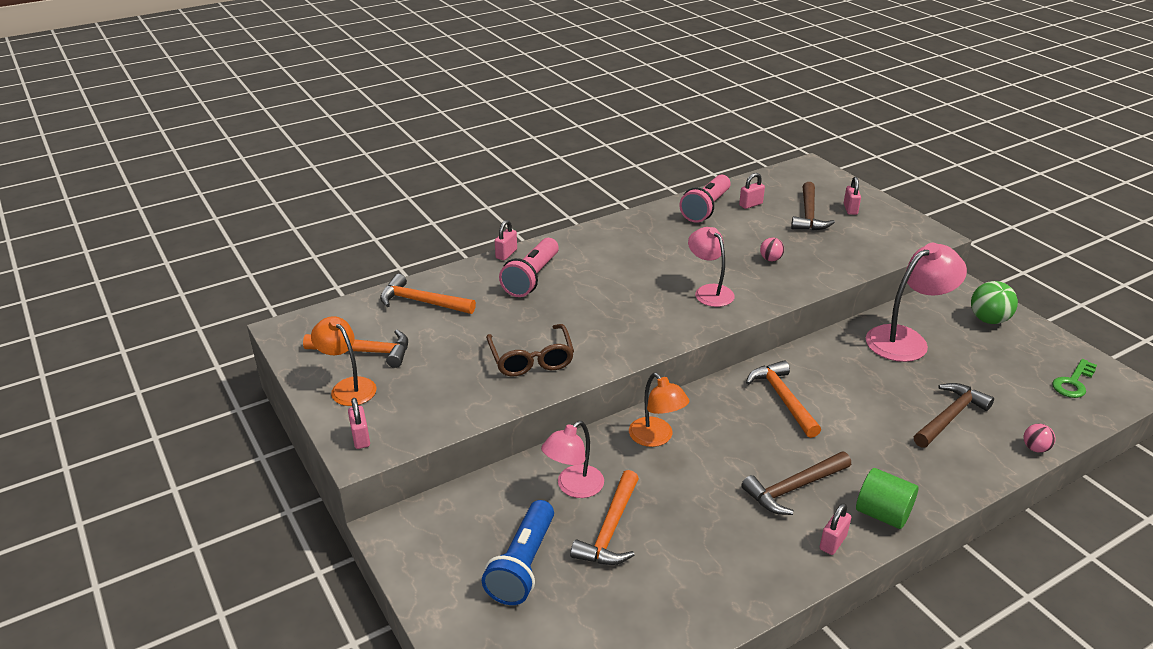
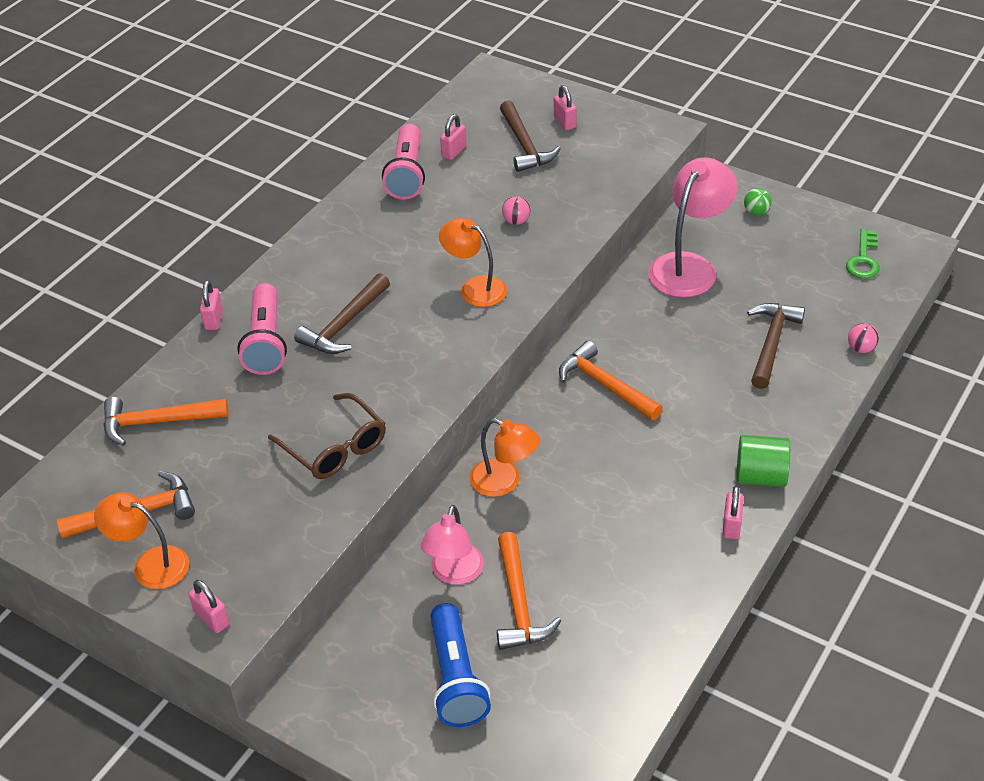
camera: 25 degrees left, 10 degrees up
pink lamp [688,227,734,307] -> orange lamp [439,218,507,307]
brown hammer [741,452,851,515] -> brown hammer moved to [294,273,390,354]
green ball [971,281,1018,324] -> green ball [744,188,771,215], size x0.57

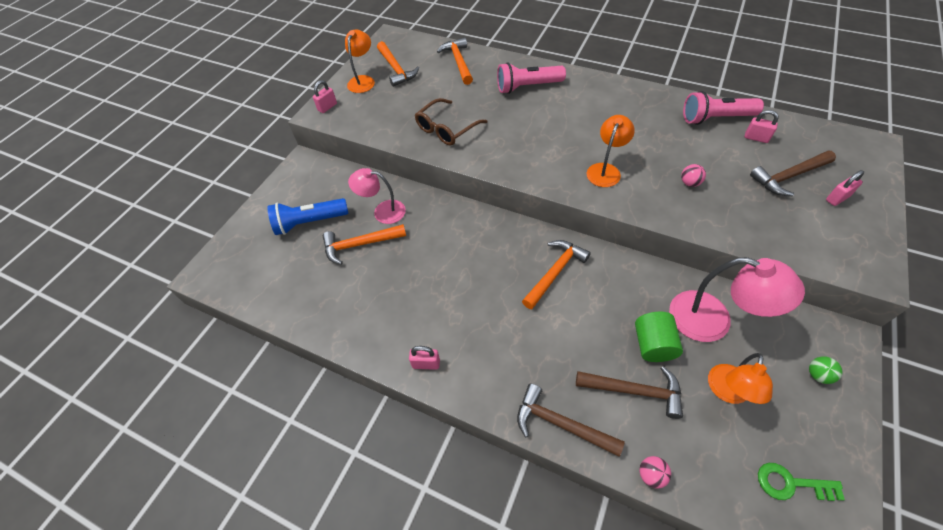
camera: 85 degrees right, 10 degrees up
pink padlock [200,280,223,330] -> none
brown hammer [294,273,390,354] -> brown hammer moved to [517,384,625,457]
orange lamp [470,418,540,497] -> orange lamp moved to [708,353,773,404]
green cylinder [737,435,790,487] -> green cylinder moved to [635,312,683,362]

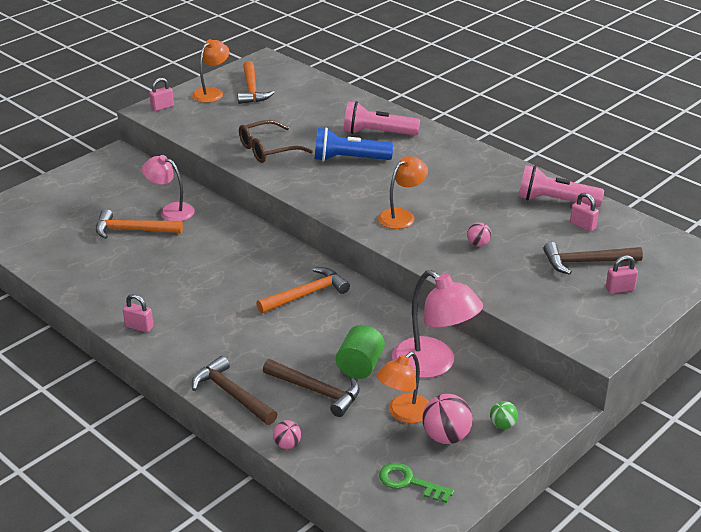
camera: 15 degrees right, 20 degrees down
blue flashlight [267,198,348,235] -> blue flashlight moved to [315,127,393,161]
orange hammer [437,37,473,85] -> none
none -> pink ball [422,394,473,444]

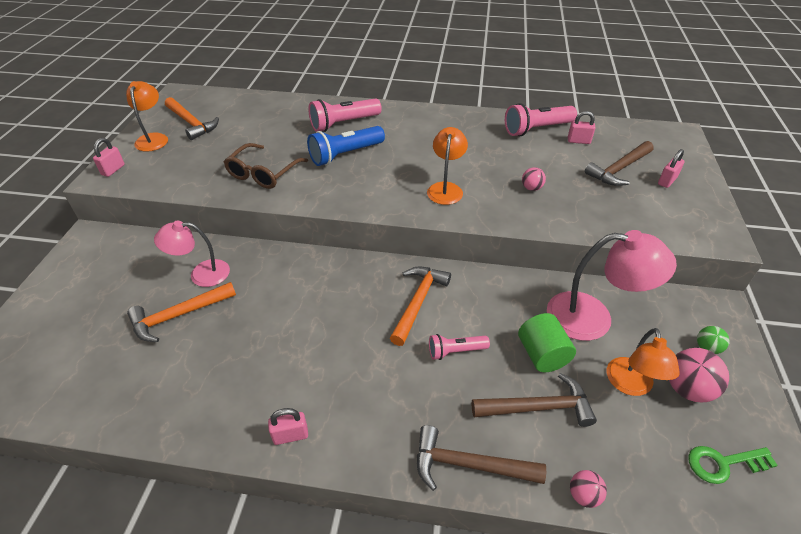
camera: 35 degrees left, 10 degrees up
none -> pink flashlight [429,334,490,360]

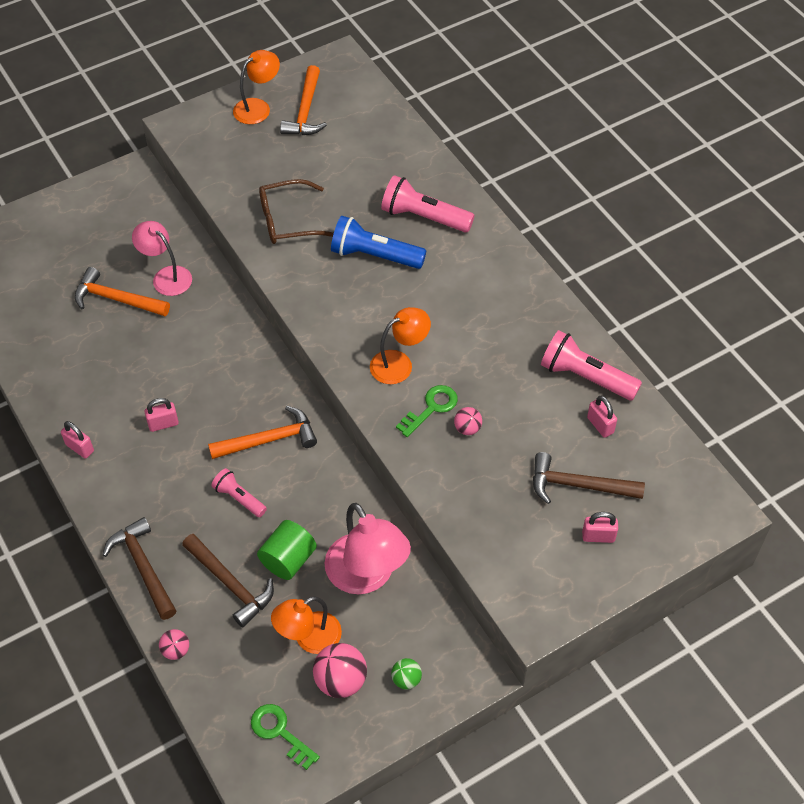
camera: 50 degrees right, 10 degrees up
pink padlock [93,138,125,177] -> pink padlock moved to [145,398,179,432]
none -> green key [396,385,458,437]

